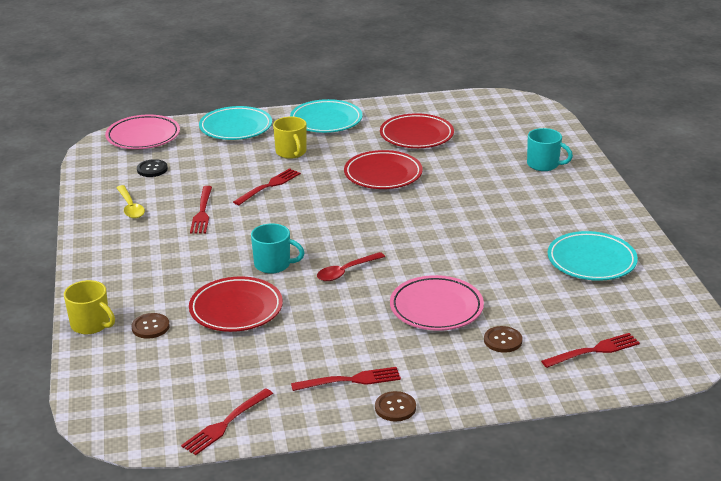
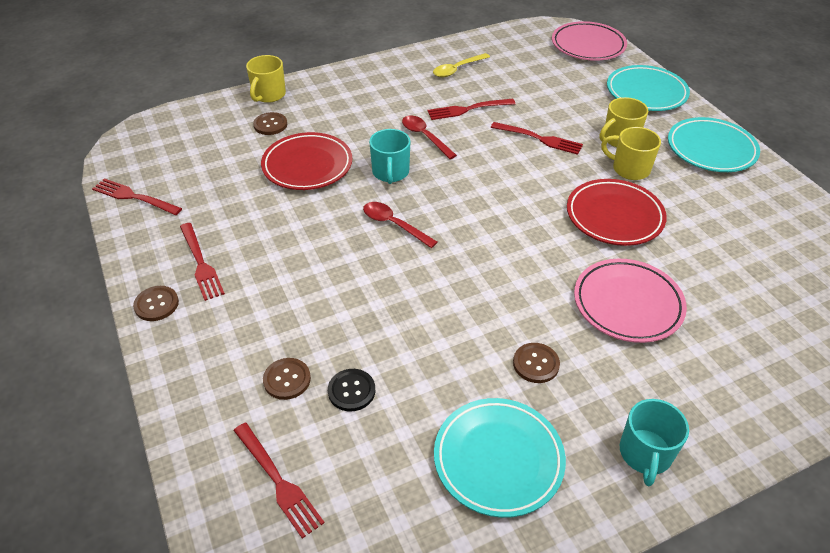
camera: 75 degrees right, 15 degrees up
black button [137,159,168,177] -> black button moved to [328,369,375,411]
red plate [380,113,454,148] -> none
pink plate [390,275,484,331] -> pink plate moved to [574,259,687,343]
turquoise mug [527,128,573,171] -> turquoise mug moved to [620,399,689,486]
none -> red spoon [402,115,457,159]
none -> brown button [513,343,560,383]
none -> yellow mug [601,127,661,180]

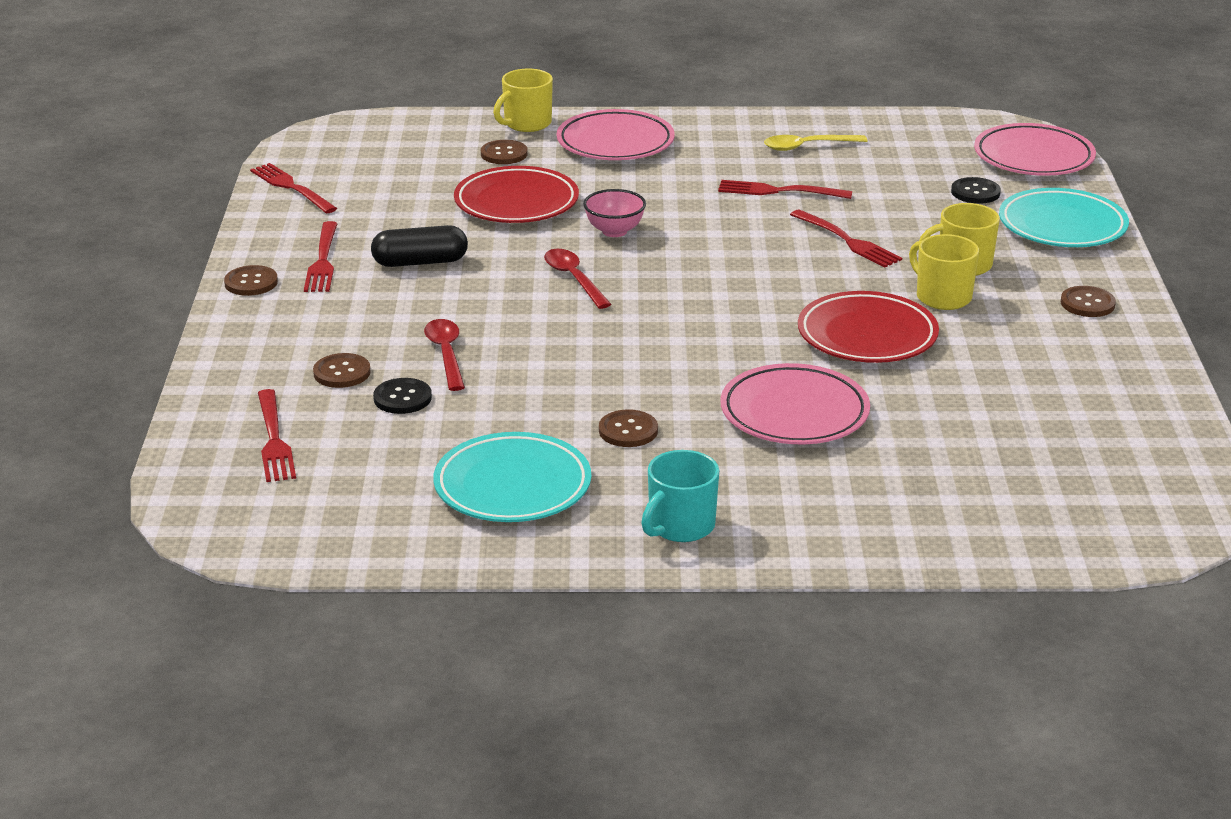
camera: 25 degrees right, 15 degrees down
turquoise mug [369,129,411,184] -> pink bowl [583,189,646,237]
red spoon [402,115,457,159] -> red spoon moved to [424,319,465,391]
turquoise plate [668,117,760,172] -> brown button [1061,286,1116,317]
none -> black capsule [371,225,468,267]
none -> pink plate [557,109,675,160]
none -> black button [951,177,1001,204]

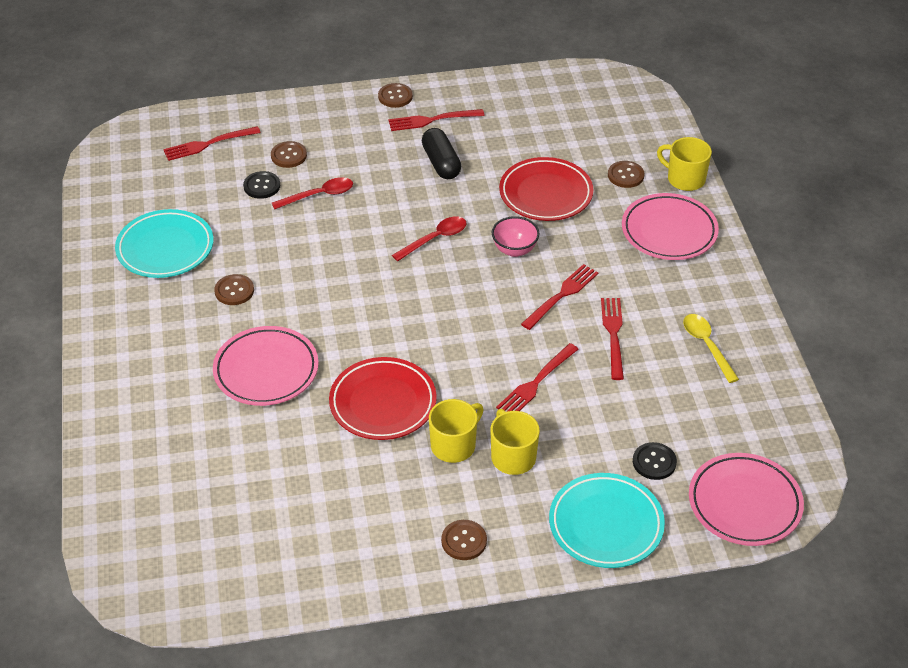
camera: 80 degrees right, 15 degrees up
red fork [250,163,337,213] -> red fork moved to [521,264,599,330]
turquoise mug [641,450,719,542] -> none

